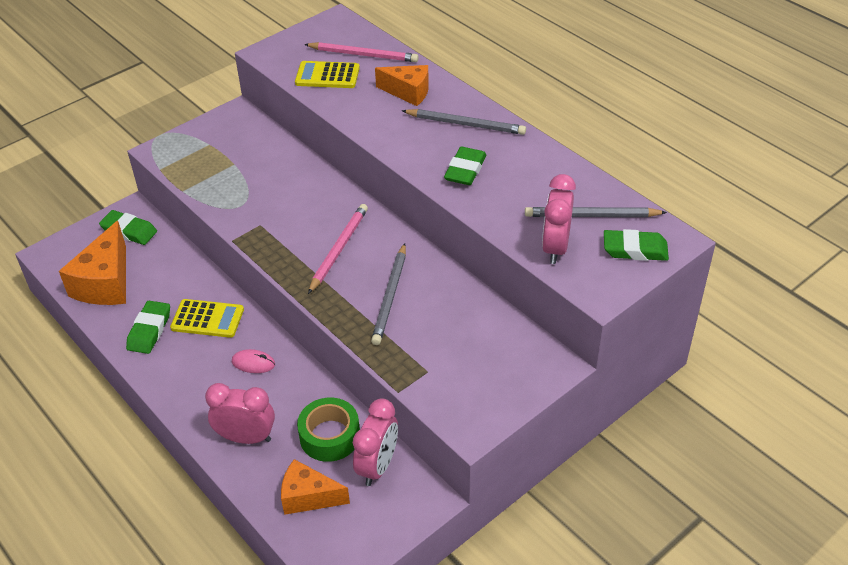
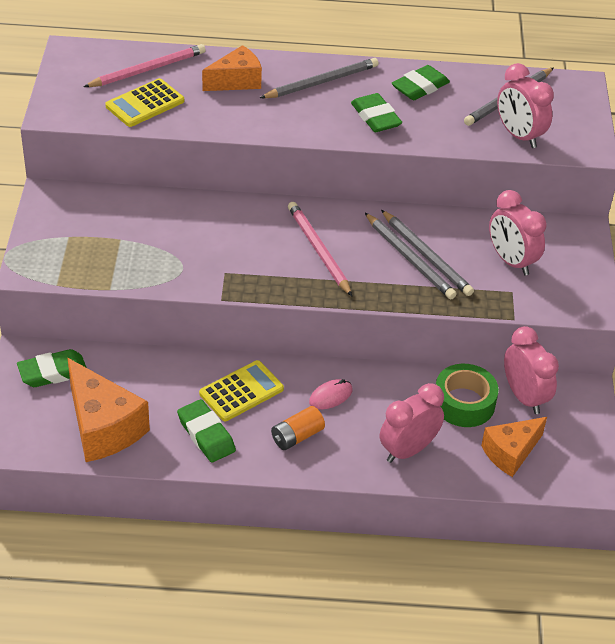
camera: 50 degrees left, 0 degrees up
green eraser [604,229,669,261] -> green eraser moved to [392,65,450,100]
none -> orange battery [271,406,325,450]
none -> grey pencil [381,210,474,296]
none -> pink clock [489,190,547,275]

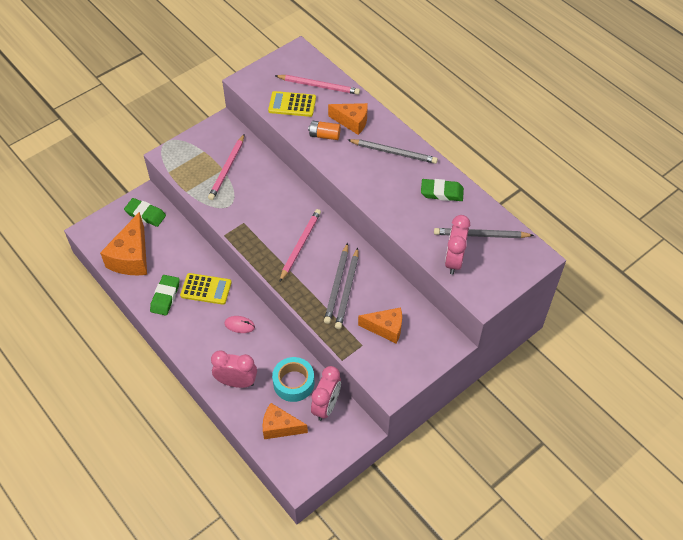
camera: 50 degrees right, 10 degrees up
orange battery [271,406,325,450] -> orange battery moved to [308,121,341,140]
green eraser [351,93,402,132] -> none
green tape [436,364,499,427] -> turquoise tape [272,357,314,402]
pink clock [489,190,547,275] -> orange cheese [358,307,402,344]
none -> pink pencil [208,134,245,200]

